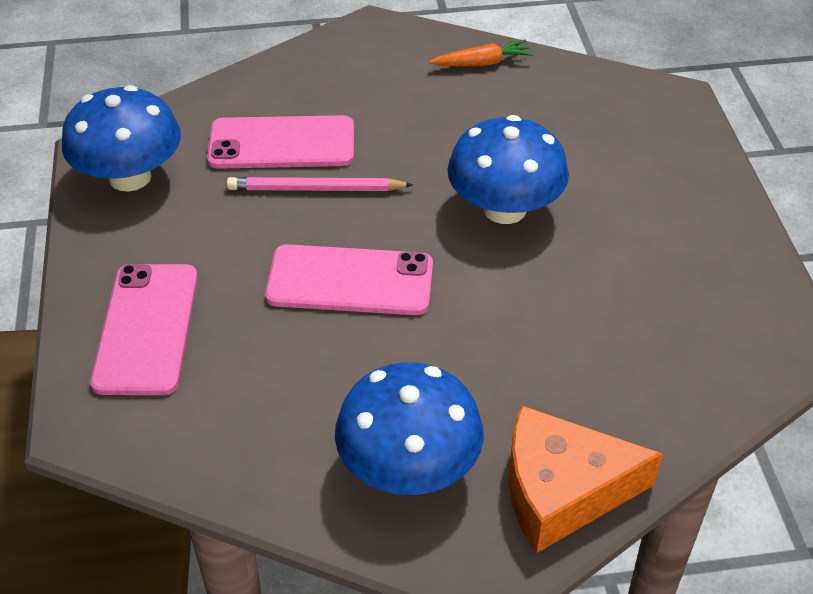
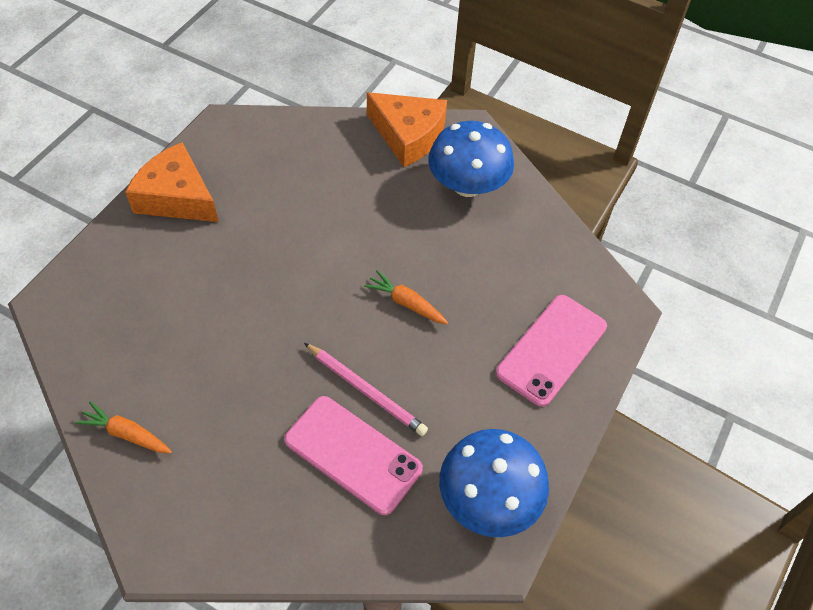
camera: 145 degrees left, 10 degrees up
pink phone [265,244,433,315] -> orange carrot [364,270,448,324]
blue mushroom [447,115,569,224] -> none
none -> orange cheese [125,142,219,222]

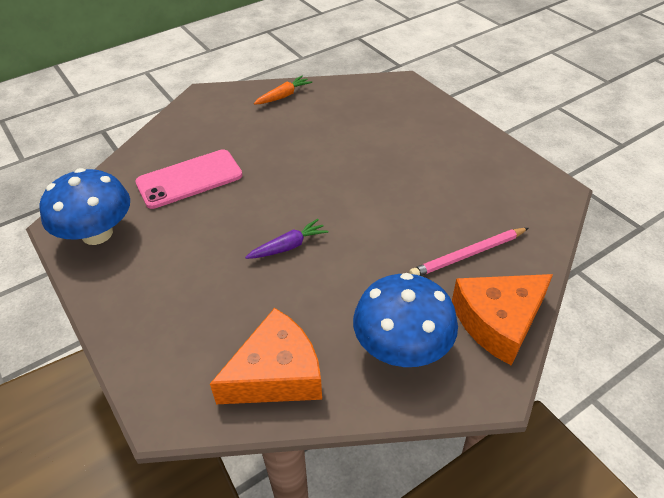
camera: 120 degrees right, 10 degrees down
orange cheese [125,142,219,222] -> orange cheese moved to [210,308,322,404]
pink pencil [304,343,428,436] -> pink pencil moved to [409,228,528,276]
orange carrot [364,270,448,324] -> purple carrot [245,219,328,259]
pink phone [496,295,607,407] -> none

